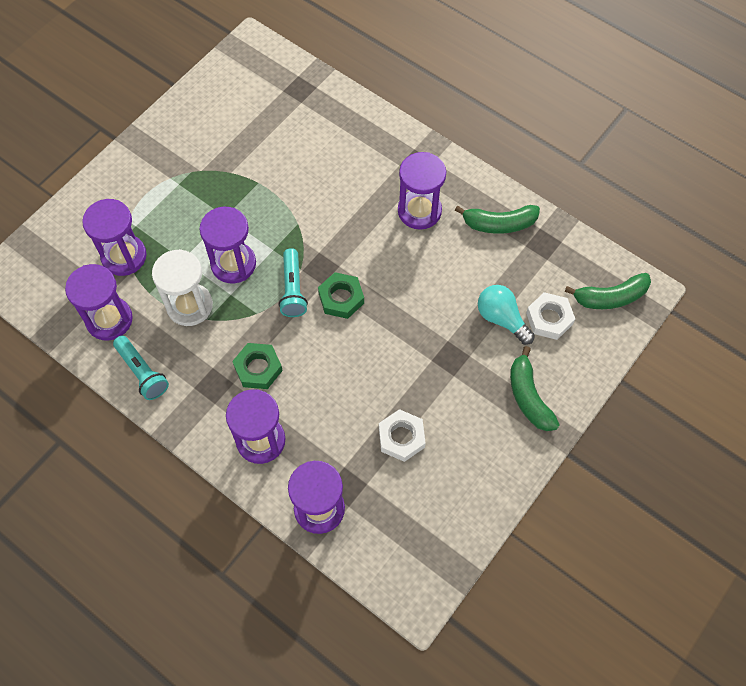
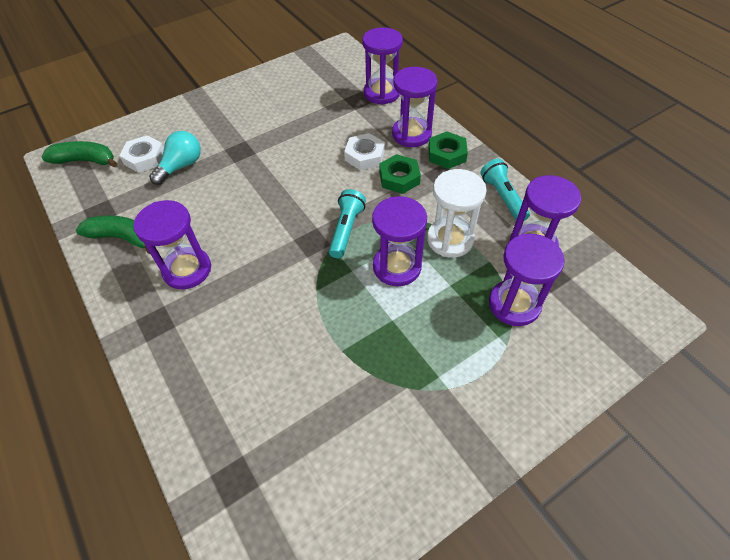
camera: 160 degrees left, 10 degrees down
green nut [318,272,364,319] -> green nut moved to [428,131,468,169]
white nut [379,409,426,462] -> white nut moved to [344,133,385,170]
turquoise light bulb [478,285,535,345] -> turquoise light bulb turned 120 degrees counterclockwise [149,131,201,185]
green banana [510,346,560,431] -> none

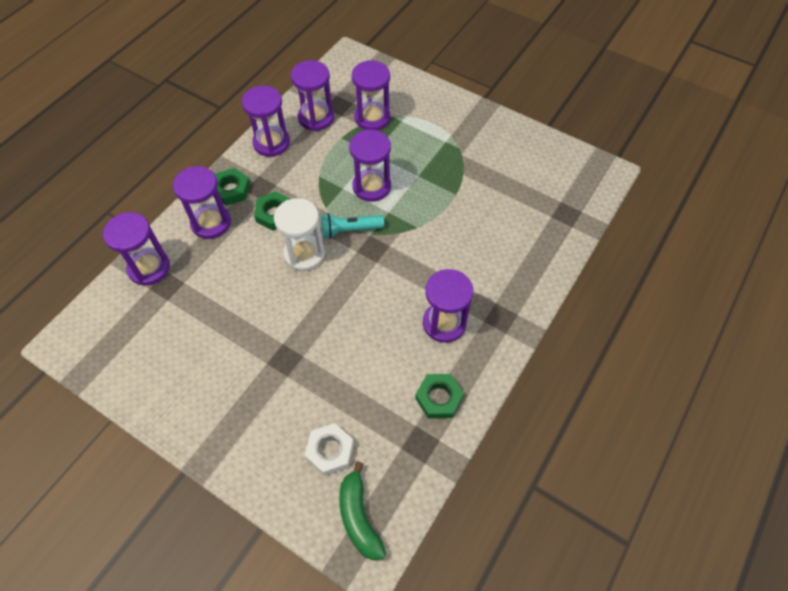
camera: 115 degrees left, 5 degrees up
green banana [76,215,150,254] -> green nut [415,374,464,418]
turquoise light bulb [149,131,201,185] -> none
white nut [344,133,385,170] -> none
white hourglass [427,169,487,258] -> white hourglass moved to [274,198,325,271]
turquoise flashlight [480,159,530,221] -> purple hourglass [242,86,290,157]

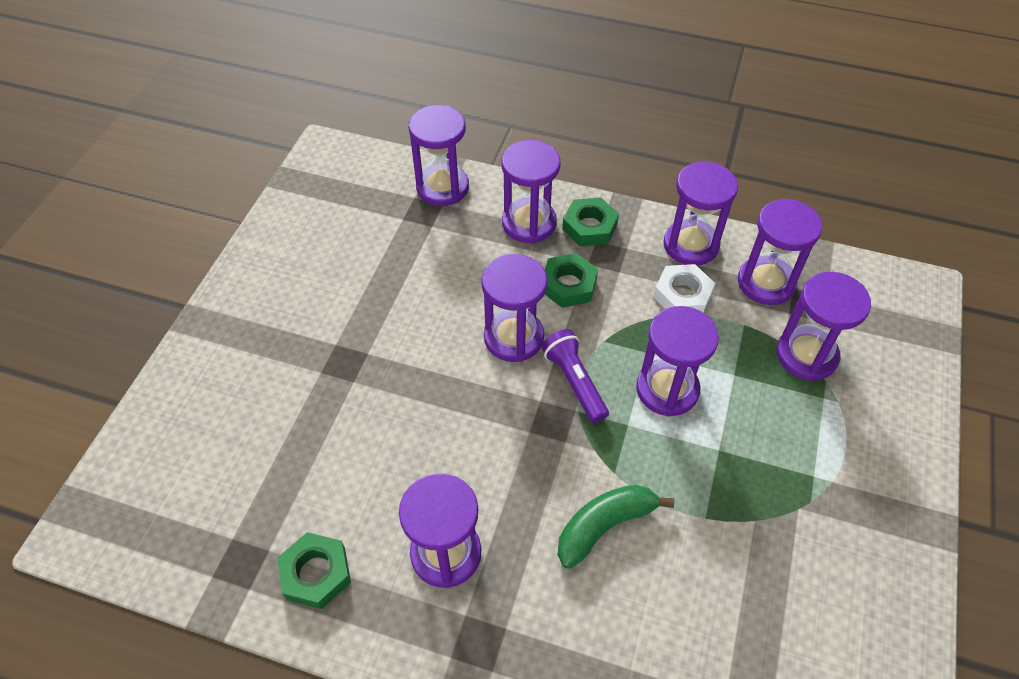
camera: 75 degrees right, 5 degrees down
white hourglass [274,198,325,271] -> purple hourglass [481,254,547,362]
white nut [305,423,354,476] -> white nut moved to [653,264,715,313]
turquoise flashlight [321,213,384,239] -> purple flashlight [541,329,609,423]
green banana [339,461,386,560] -> green banana moved to [557,485,674,569]

